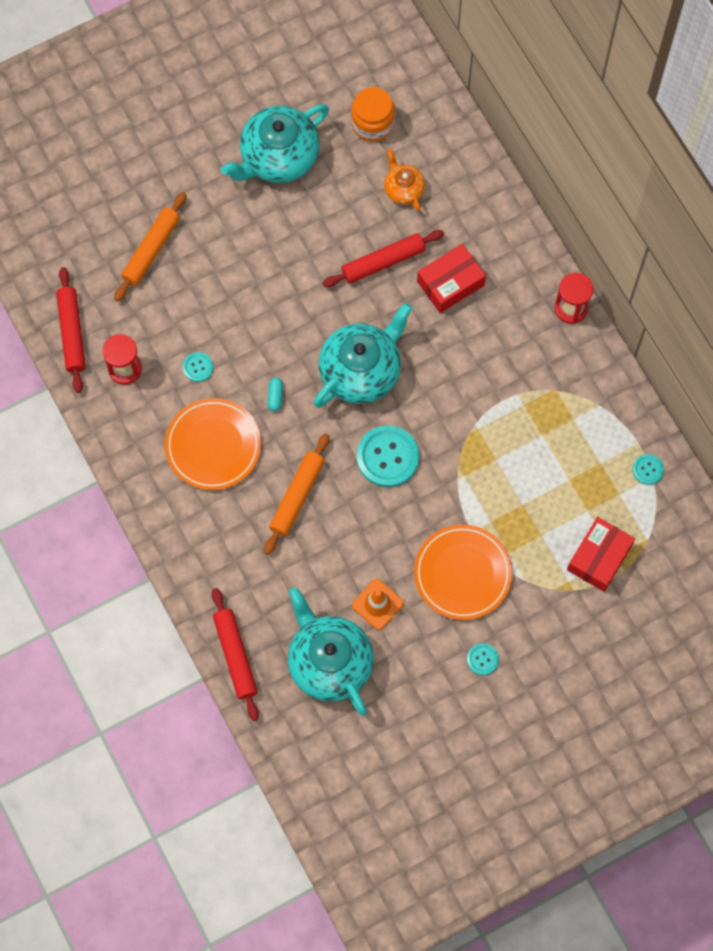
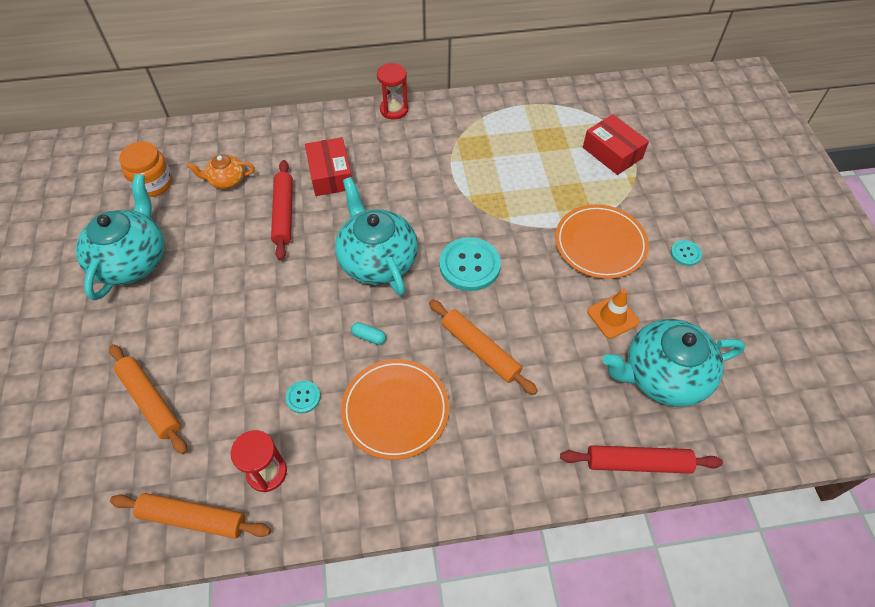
camera: 70 degrees left, 15 degrees down
red rolling pin [56,267,86,393] -> orange rolling pin [110,493,271,539]
turquoise teapot [221,104,329,183] -> turquoise teapot turned 150 degrees counterclockwise [76,174,165,300]
turquoise button [633,454,664,485] -> none

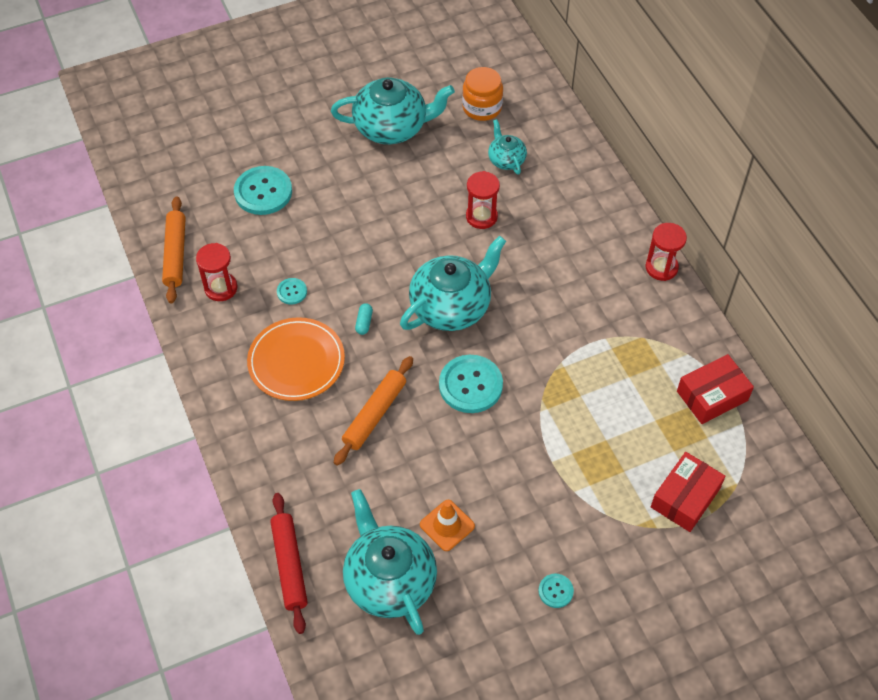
camera: 75 degrees right, 0 degrees up
orange rolling pin [109,344,187,454] -> turquoise button [234,166,292,215]
orange teapot [187,154,255,189] -> turquoise teapot [488,119,527,174]
red rolling pin [271,160,293,261] -> red hourglass [466,171,500,229]
red box [305,137,352,196] -> red box moved to [677,354,754,424]
orange plate [555,204,649,279] -> none

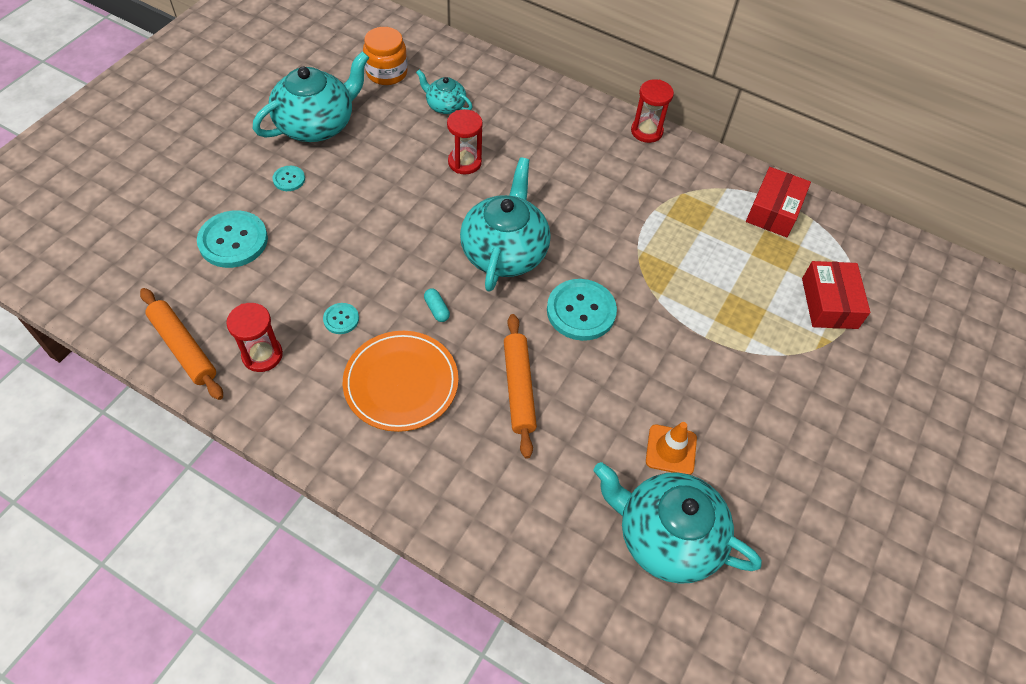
camera: 40 degrees left, 0 degrees up
red rolling pin [270,493,308,634] -> none
turquoise button [539,574,574,608] -> turquoise button moved to [273,166,305,191]

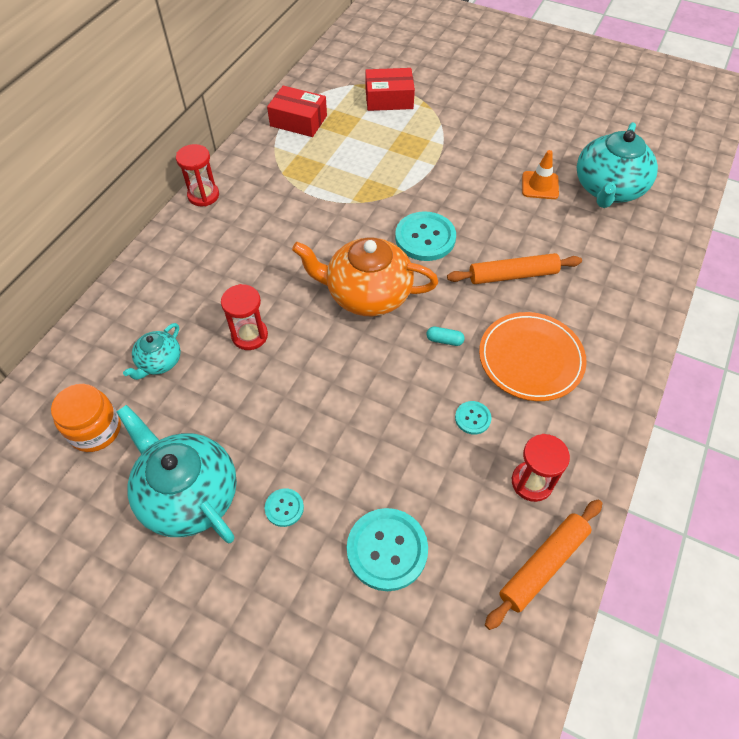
camera: 90 degrees left, 0 degrees up
turquoise capsule [424,289,450,322] -> turquoise capsule turned 45 degrees clockwise [427,327,465,346]
turquoise teapot [460,157,550,292] -> orange teapot [292,238,438,317]

